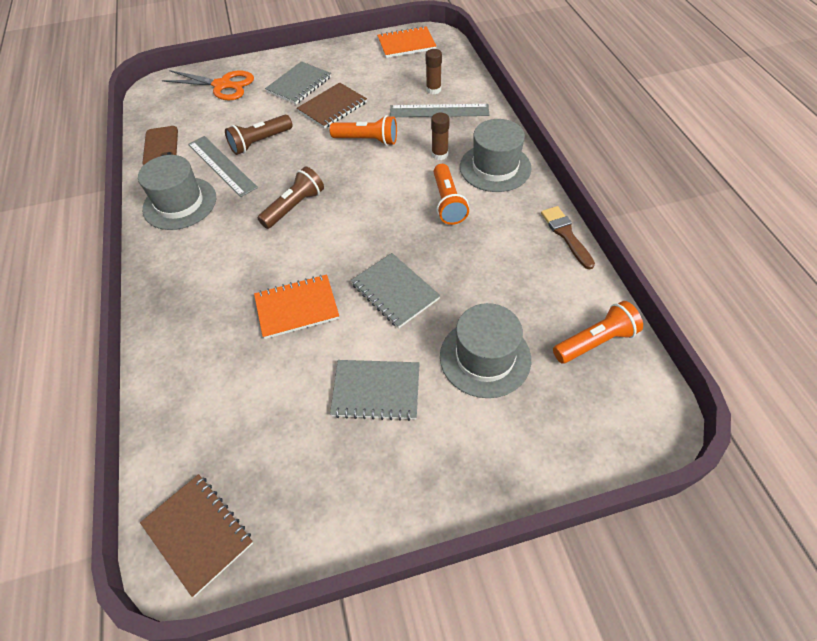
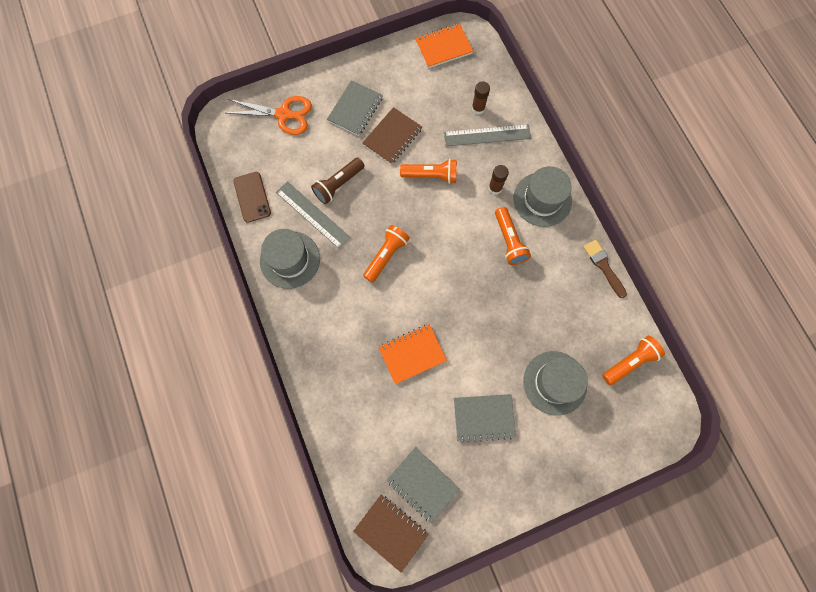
camera: 10 degrees left, 20 degrees up
brown flashlight [258,167,324,229] -> orange flashlight [363,225,410,283]
grey notebook [351,253,440,328] -> grey notebook moved to [387,447,460,523]

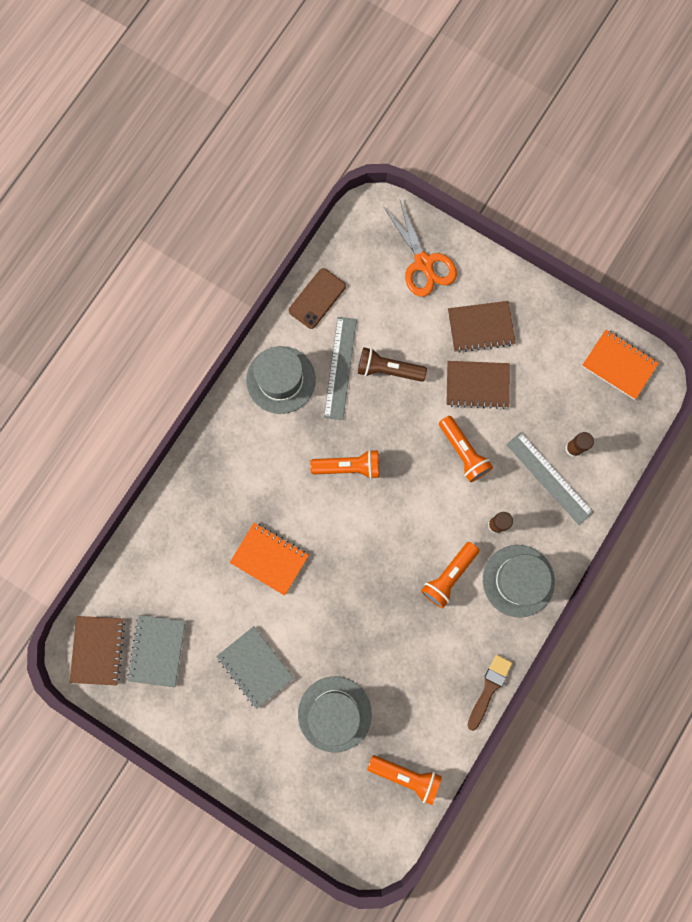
camera: 55 degrees right, 5 degrees up
grey notebook [327,80,383,136] -> brown notebook [448,301,516,353]

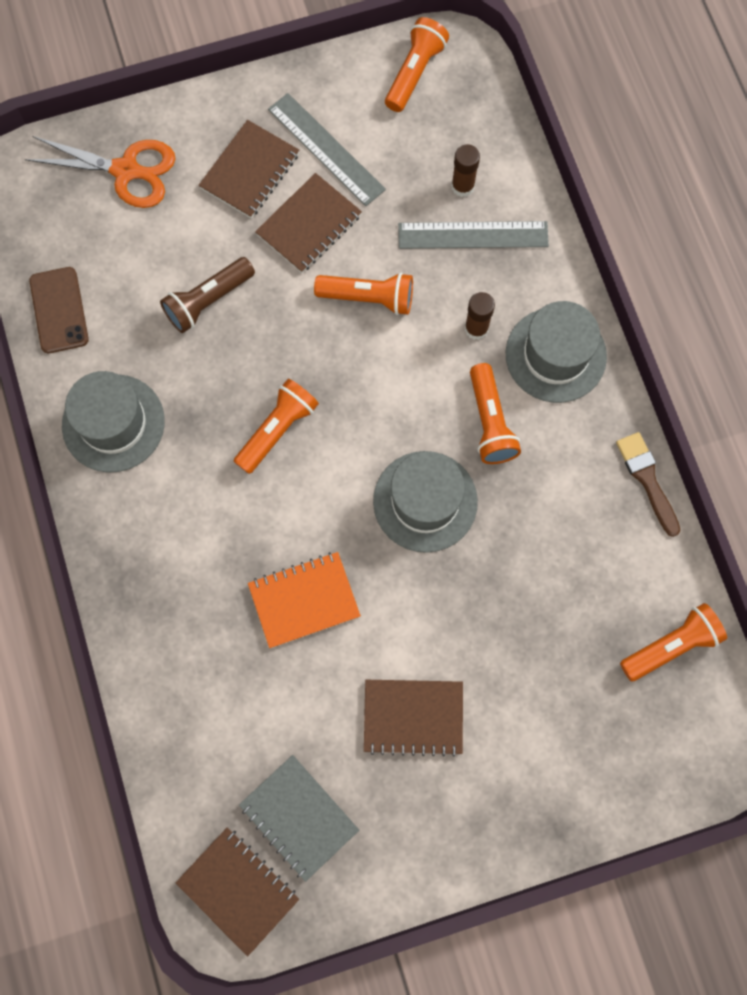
camera: 50 degrees left, 5 degrees down
grey notebook [216,626,294,709] -> brown notebook [364,680,463,757]
grey hat [298,676,372,753] -> grey hat moved to [373,451,478,553]
grey ruler [324,317,357,420] -> grey ruler moved to [268,93,386,206]
orange notebook [582,330,659,399] -> orange flashlight [385,17,449,112]

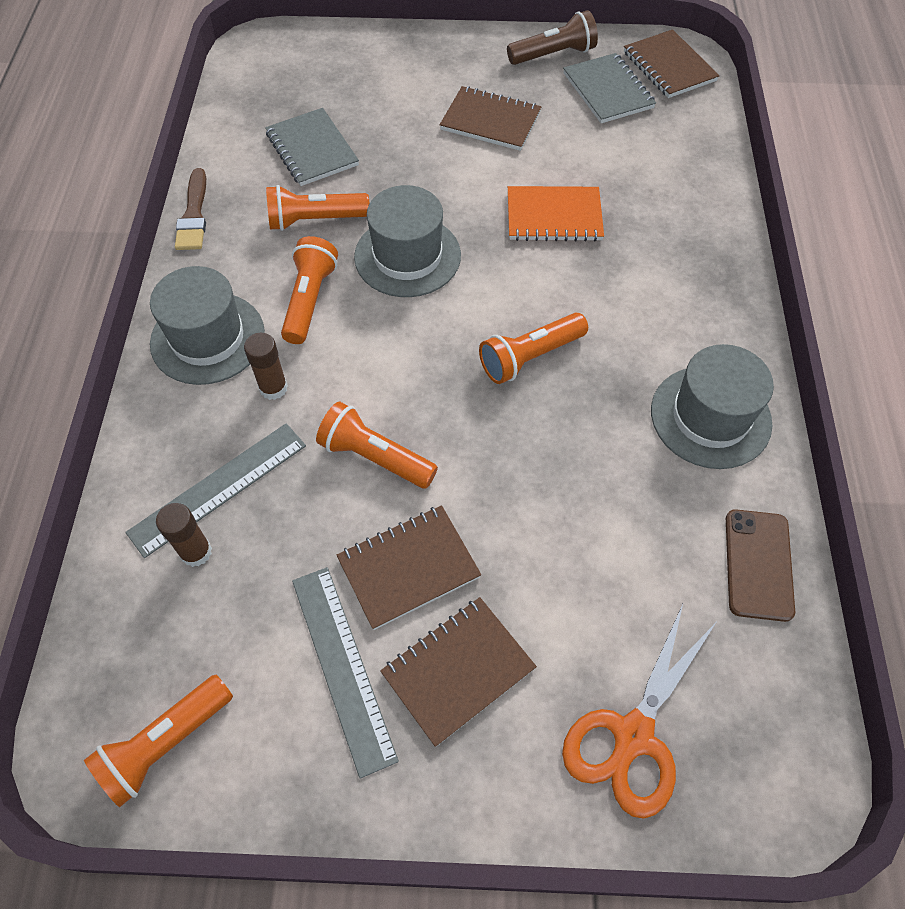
camera: 160 degrees left, 15 degrees down
orange scissors [25,136,175,208] -> orange scissors turned 90 degrees counterclockwise [562,604,716,819]
brown flashlight [160,257,255,333] -> brown flashlight moved to [507,10,598,65]
grey ruler [398,221,549,249] -> grey ruler turned 60 degrees counterclockwise [125,423,306,558]
orange flashlight [620,603,727,681] -> orange flashlight moved to [266,185,370,231]
none -> grey notebook [265,108,359,186]

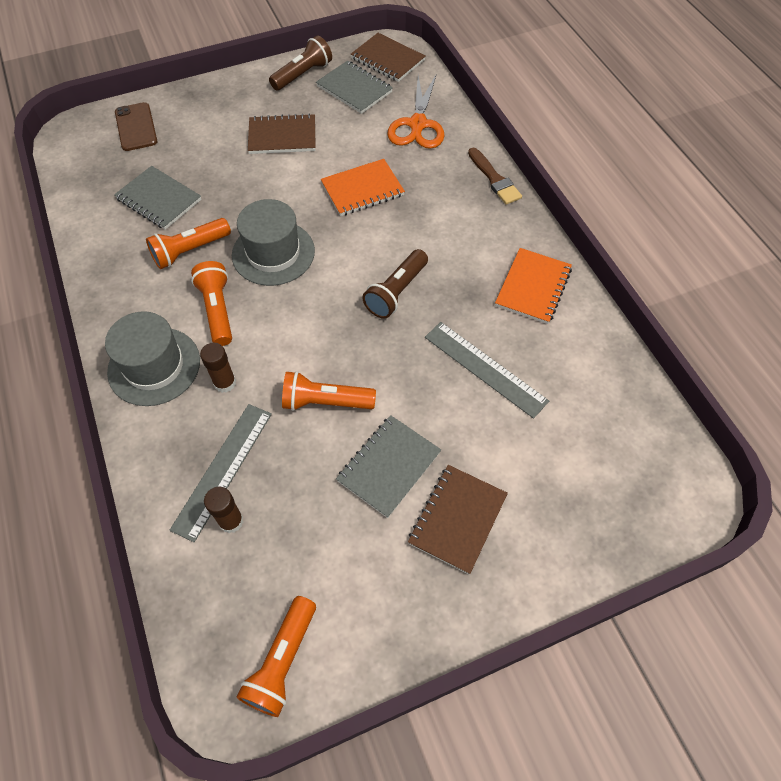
camera: 25 degrees left, 0 degrees up
brown brush [175,168,206,250] -> brown brush moved to [468,148,522,205]
grey ruler [292,567,399,778] -> grey ruler moved to [425,322,549,419]
brown notebook [337,505,481,630] -> grey notebook [336,415,441,518]
orange flashlight [479,313,588,384] -> brown flashlight [362,249,428,319]
orange scissors [562,604,716,819] -> orange scissors moved to [387,75,445,149]
grey hat [651,344,774,469] -> orange notebook [495,248,572,324]
brown phone [726,509,795,622] -> brown phone moved to [115,102,157,151]

